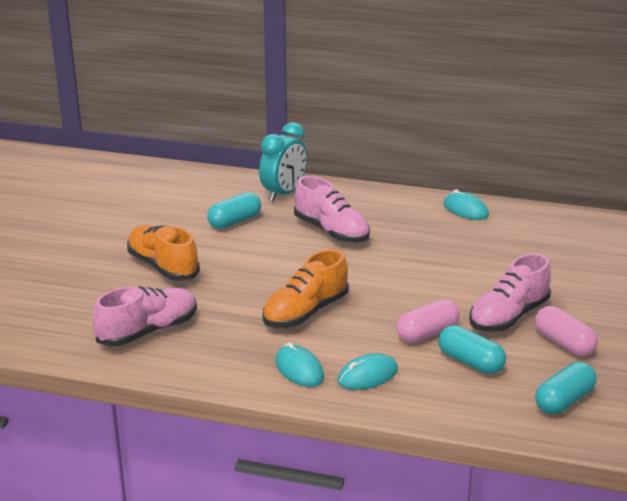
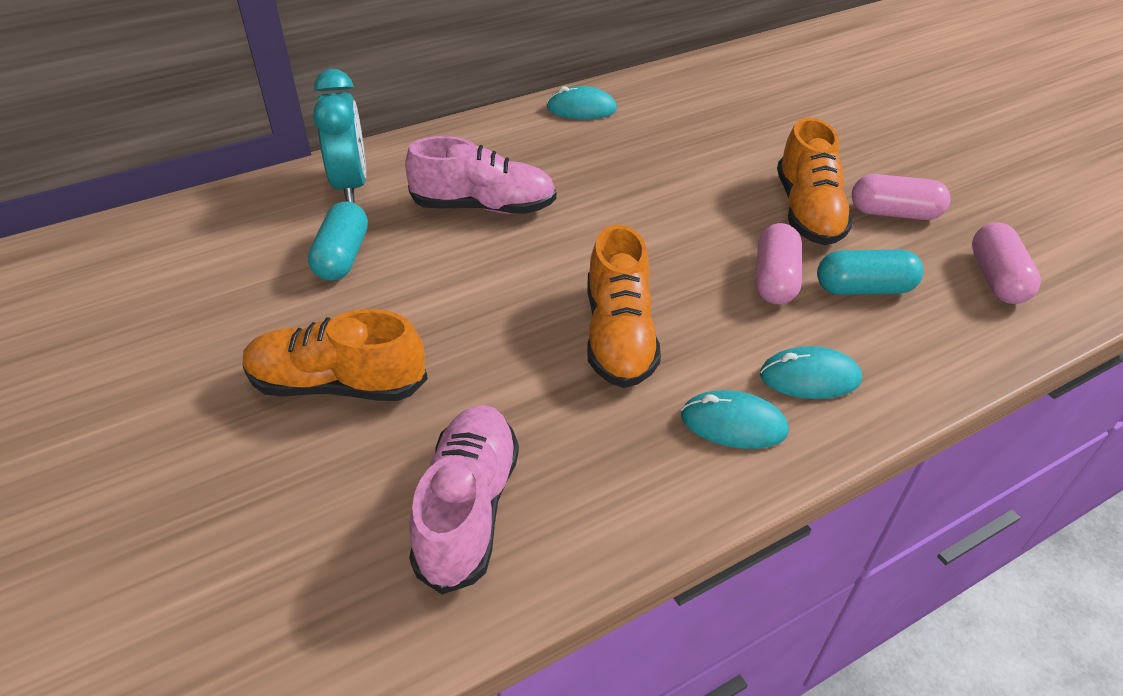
camera: 45 degrees left, 15 degrees up
turquoise mouse [337,353,398,390] -> turquoise mouse turned 75 degrees clockwise [760,346,862,399]
pink shoe [469,253,551,332] -> orange shoe [777,117,853,245]
turquoise capsule [535,362,597,414] -> pink capsule [972,222,1041,304]

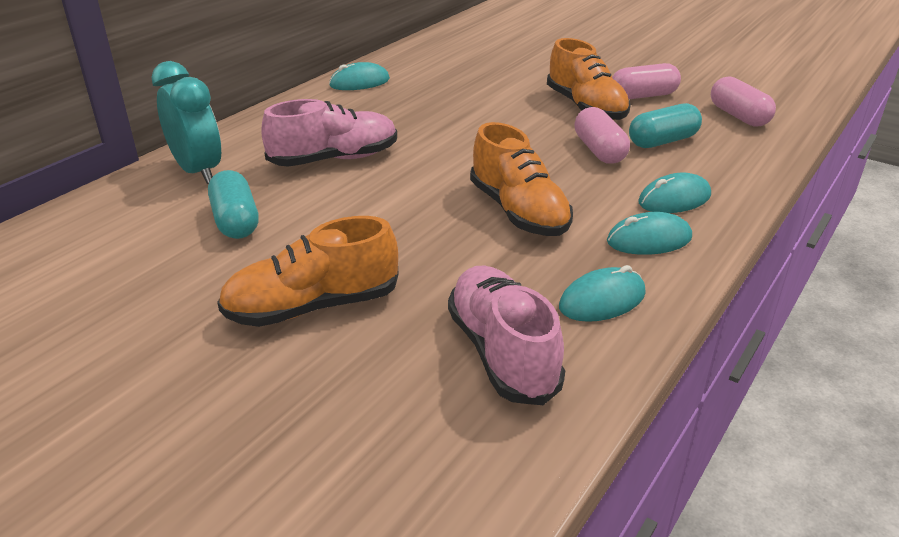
camera: 25 degrees left, 10 degrees down
none -> turquoise mouse [559,265,646,322]

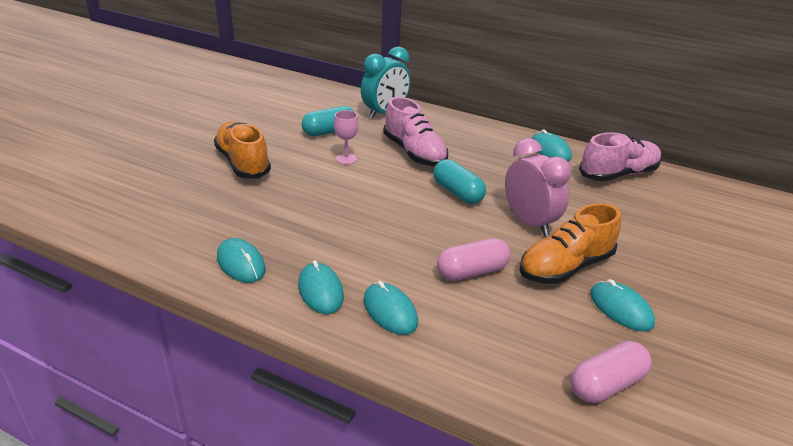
camera: 80 degrees right, 0 degrees up
pink shoe [448,266,565,405] -> pink shoe moved to [579,132,662,182]
orange shoe [470,122,573,236] -> none
pink capsule [612,63,681,99] -> turquoise mouse [590,279,655,331]
turquoise capsule [629,103,702,148] -> turquoise capsule moved to [433,159,486,204]
none -> pink goblet [334,110,358,164]
none -> pink clock [505,138,571,236]

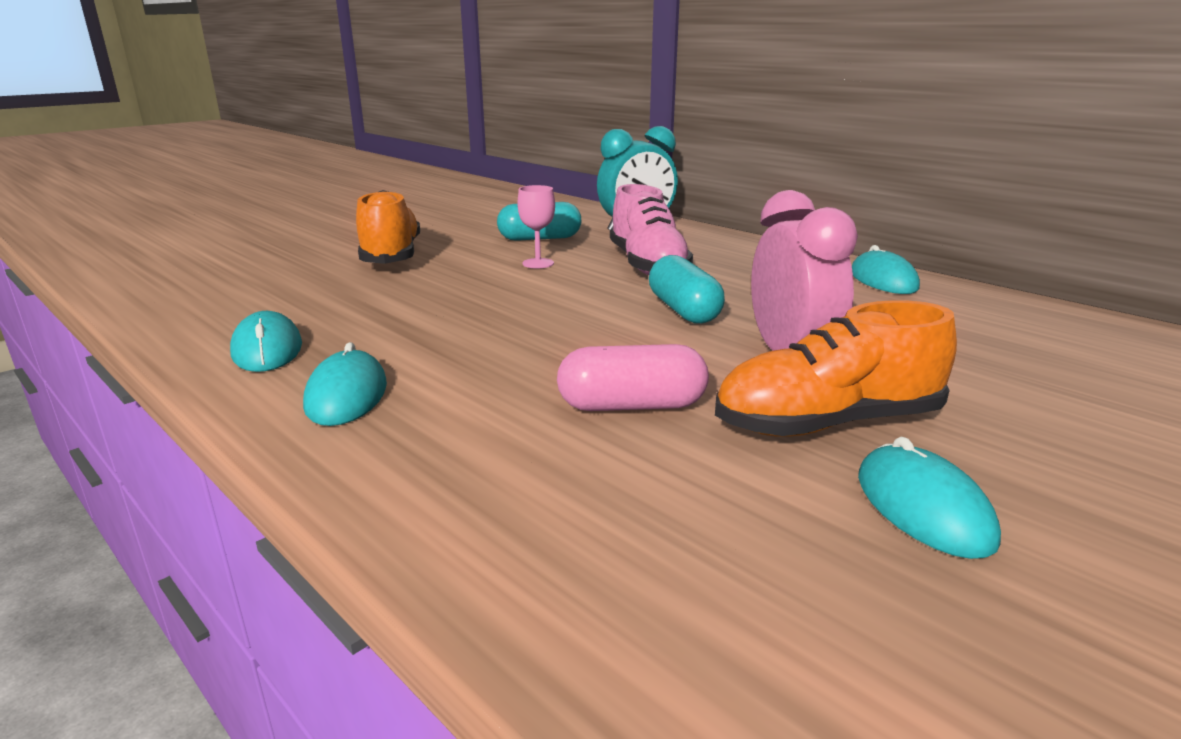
camera: 20 degrees right, 10 degrees down
turquoise mouse [364,281,418,335] -> none
pink capsule [571,341,652,403] -> none
pink shoe [579,132,662,182] -> none

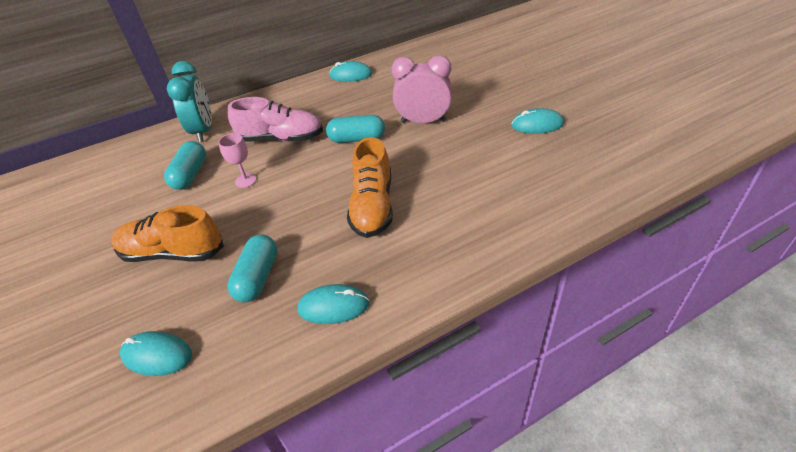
camera: 70 degrees left, 20 degrees up
turquoise mouse [303,342,387,426] -> turquoise mouse moved to [120,331,192,376]
pink capsule [557,344,709,411] -> none
orange shoe [715,300,957,437] -> orange shoe moved to [347,137,393,238]
none -> turquoise capsule [227,235,277,303]

